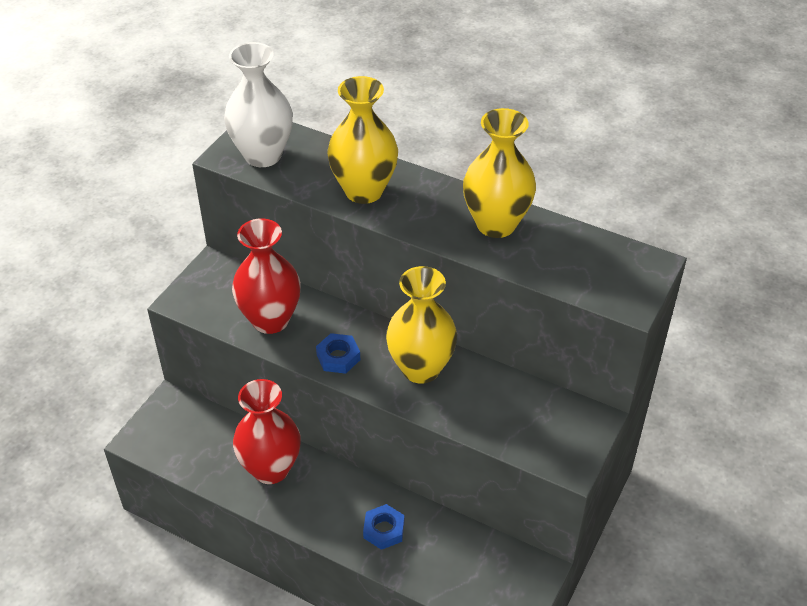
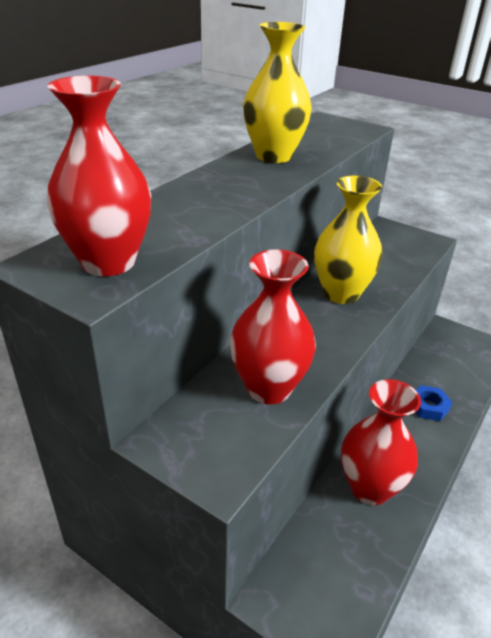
camera: 85 degrees left, 10 degrees down
white vase [224,42,293,167] -> red vase [47,75,151,276]
blue nut [316,333,360,374] -> none
yellow vase [327,76,398,204] -> none

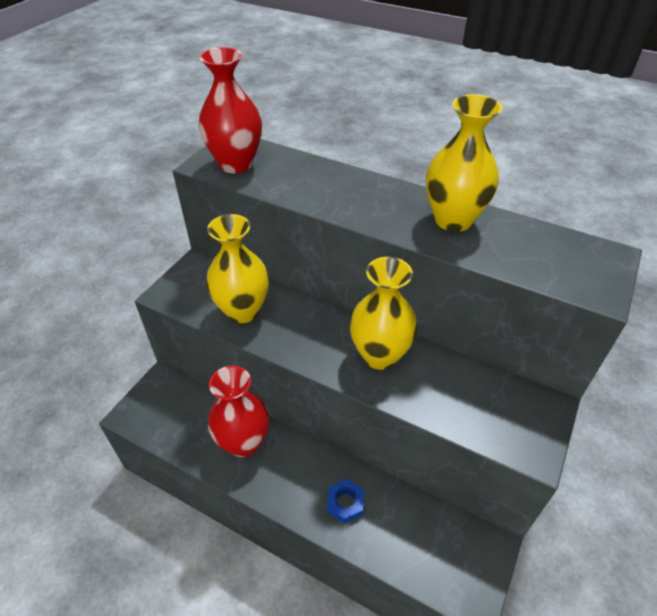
camera: 85 degrees right, 10 degrees up
red vase [230,249,316,404] -> yellow vase [206,214,269,323]

